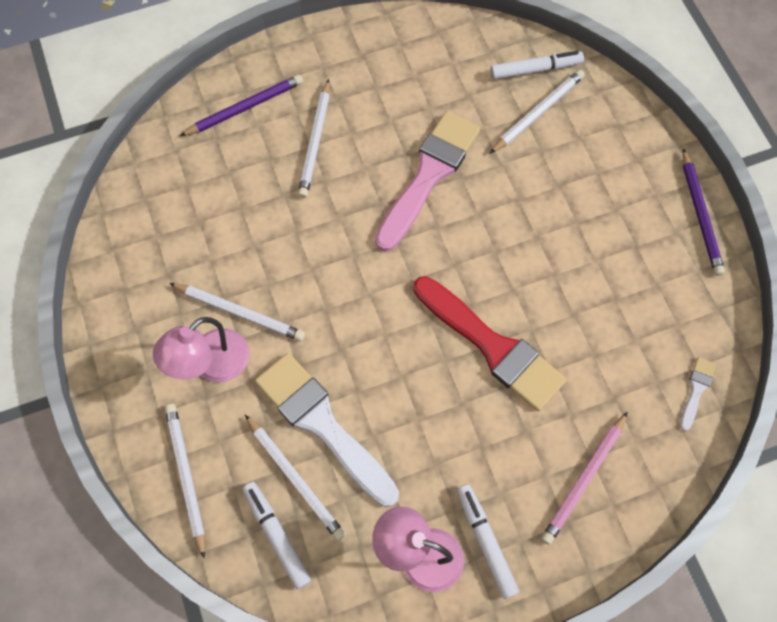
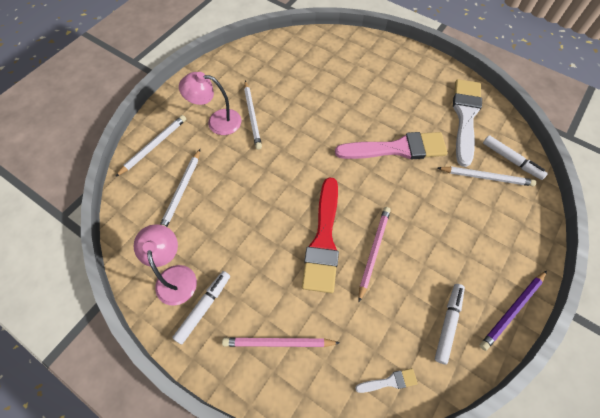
camera: 55 degrees right, 5 degrees down
purple pencil [180,75,303,136] -> none
white marker [242,482,311,589] -> white marker moved to [435,284,465,365]
white brush [255,353,399,507] -> white brush moved to [453,79,482,167]
white pencil [298,79,330,198] -> none
none -> pink pencil [358,207,391,302]

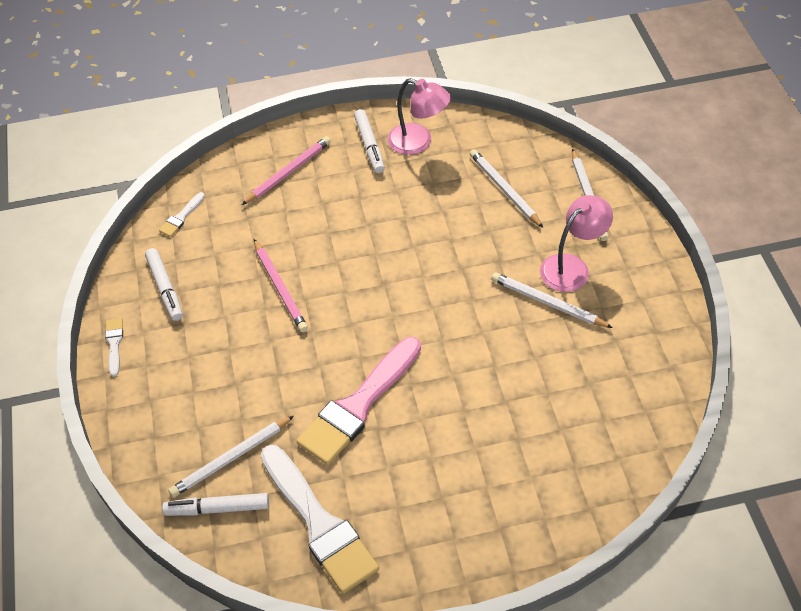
camera: 135 degrees right, 10 degrees down
red brush [302,177,339,293] -> none
purple pencil [480,270,547,351] -> white brush [105,318,123,377]

